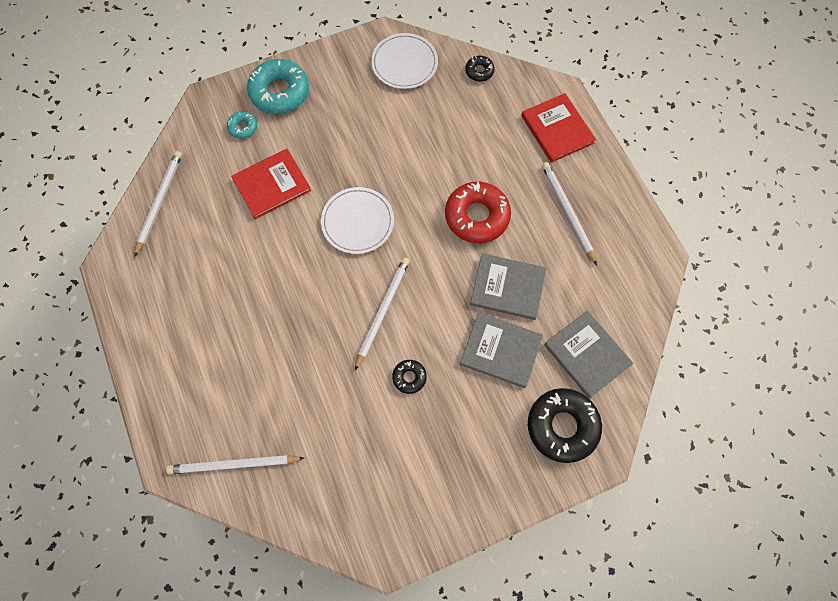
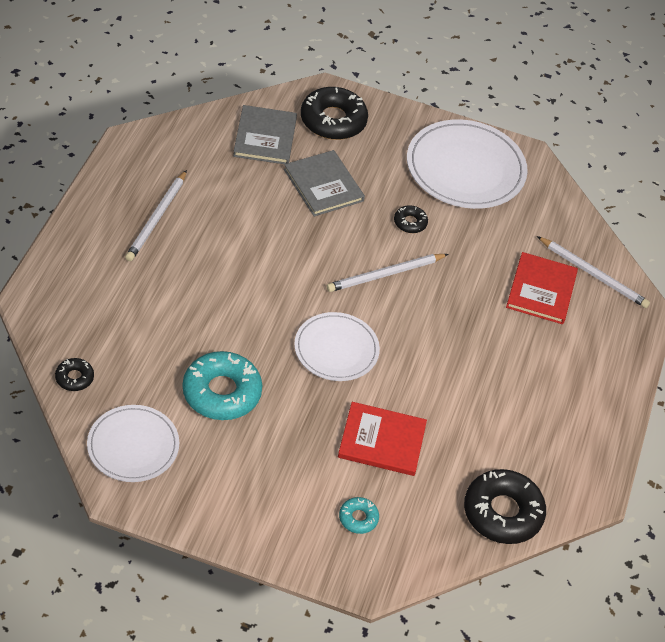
camera: 145 degrees left, 20 degrees down
white pencil [134,151,182,257] -> black donut [464,469,546,544]
turquoise donut [247,59,309,114] -> turquoise donut moved to [183,351,262,420]
red donut [445,181,511,243] -> none
grey book [470,253,546,320] -> none
red book [521,93,596,163] -> red book moved to [506,252,578,324]
none -> white plate [407,119,528,209]

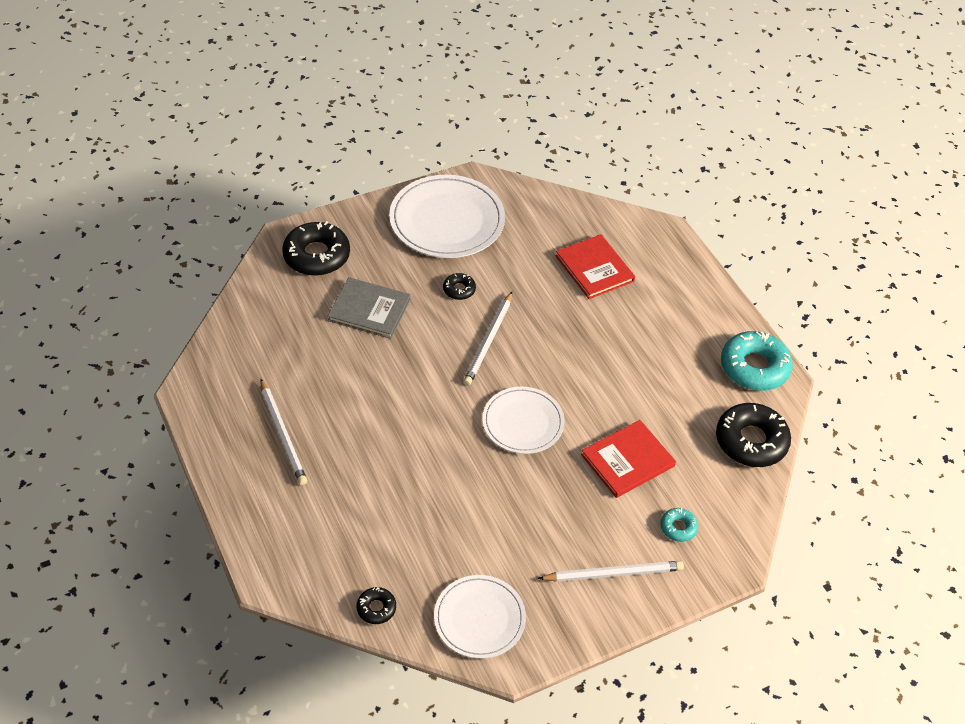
camera: 40 degrees left, 0 degrees up
turquoise donut [183,351,262,420] -> turquoise donut moved to [721,331,793,391]
grey book [233,105,297,164] -> none
white pencil [537,236,650,308] -> white pencil moved to [538,561,684,582]

